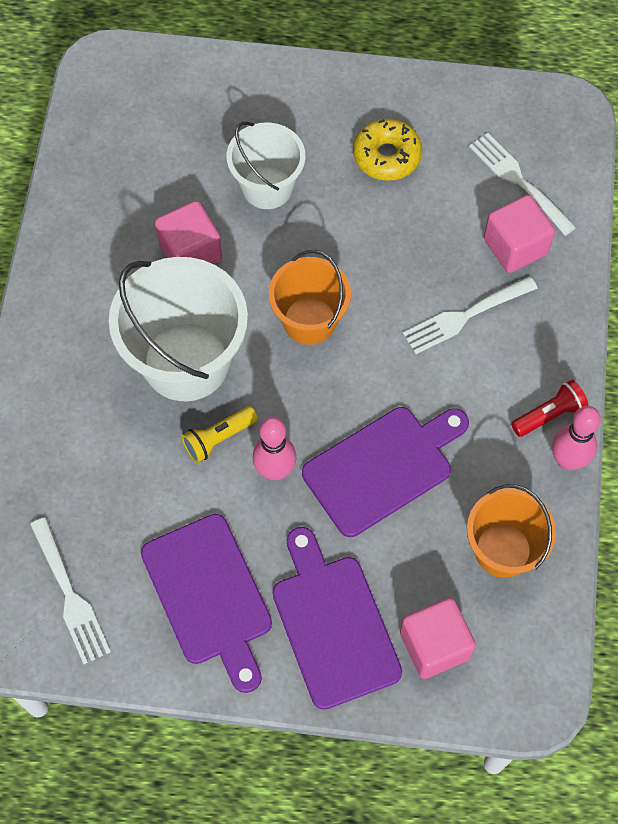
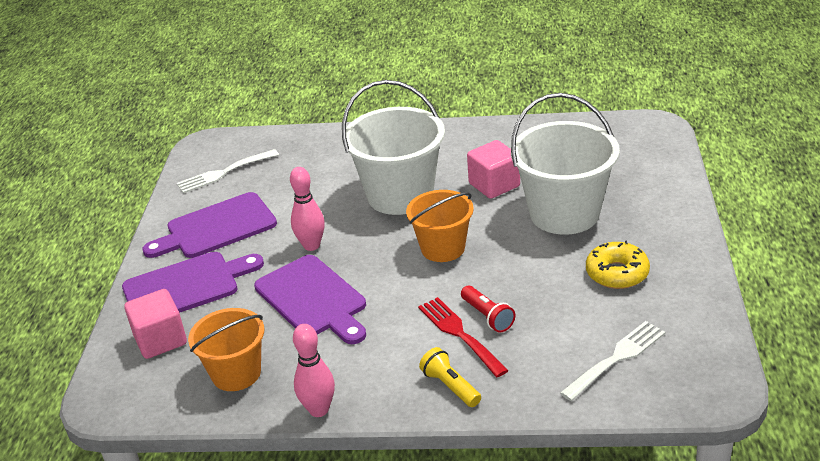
camera: 90 degrees right, 30 degrees down
yellow flashlight [181,406,258,463] -> yellow flashlight moved to [419,347,481,407]
white bucket [227,122,305,209] -> white bucket [511,93,620,235], size x1.62
white fork [403,276,538,354] -> red fork [418,297,509,377]
pink cube [484,195,555,273] -> none
red flashlight [511,380,588,437] -> red flashlight moved to [461,286,515,333]

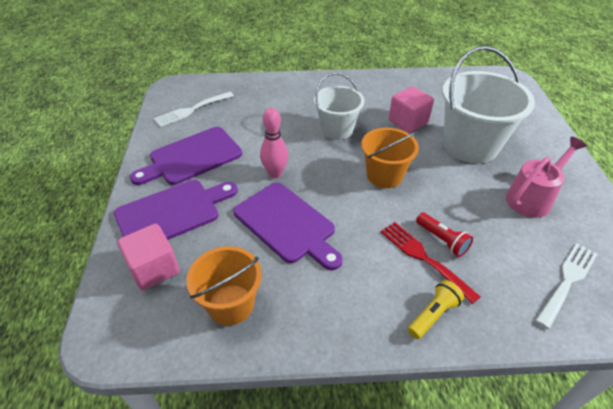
camera: 10 degrees left, 10 degrees up
pink bowling pin [293,324,335,417] -> none
white bucket [342,80,445,215] -> white bucket [314,72,364,140], size x0.62
yellow flashlight [419,347,481,407] -> yellow flashlight turned 90 degrees clockwise [408,280,464,339]
yellow donut [586,241,650,289] -> pink watering can [506,137,587,218]

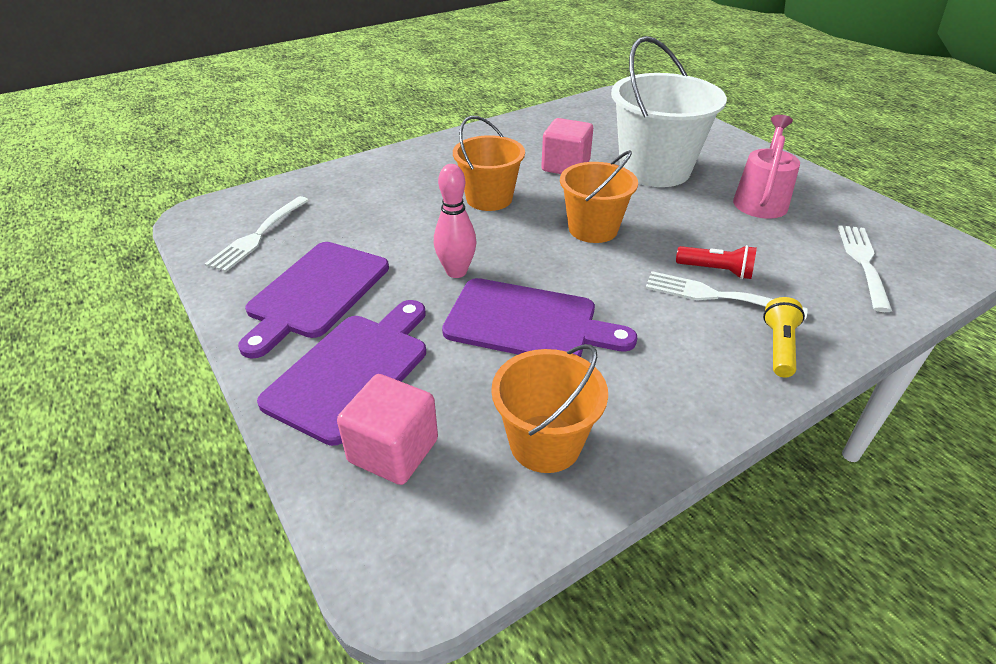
camera: 30 degrees left, 5 degrees down
white bucket [314,72,364,140] -> orange bucket [453,116,525,211]
red fork [381,222,481,304] -> white fork [646,271,808,319]

